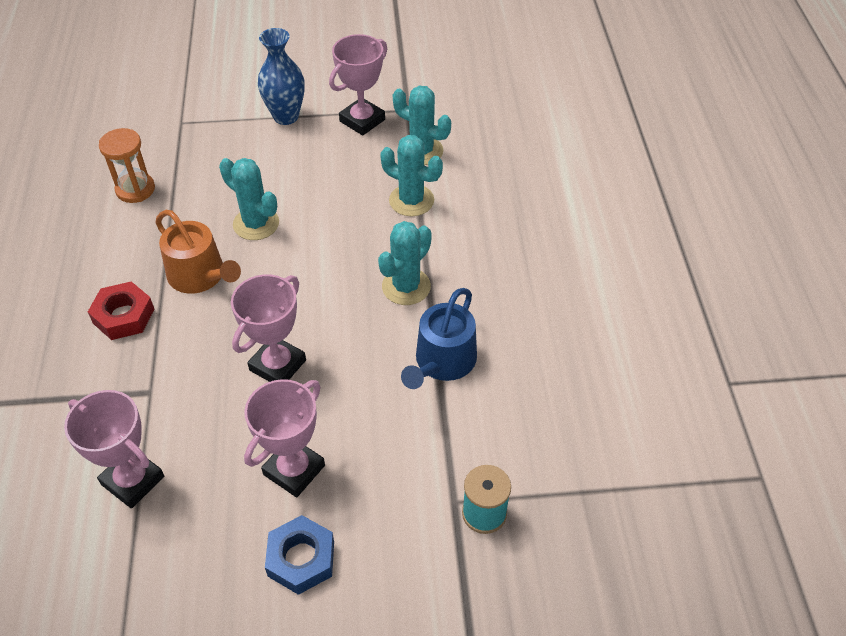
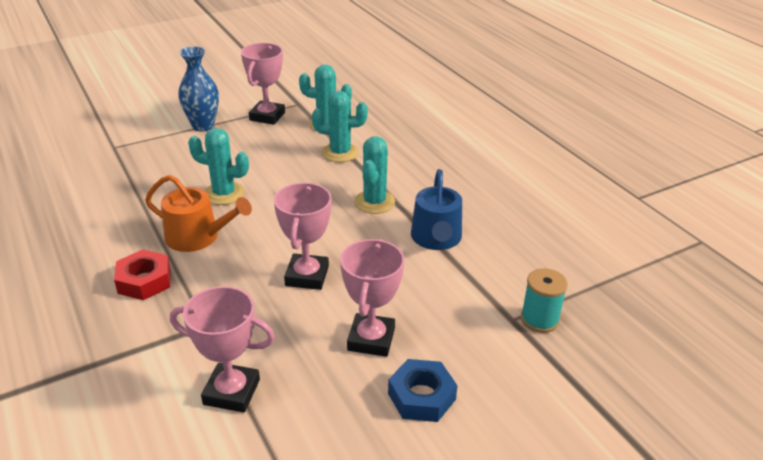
camera: 25 degrees left, 15 degrees down
orange hourglass [99,128,155,203] -> none

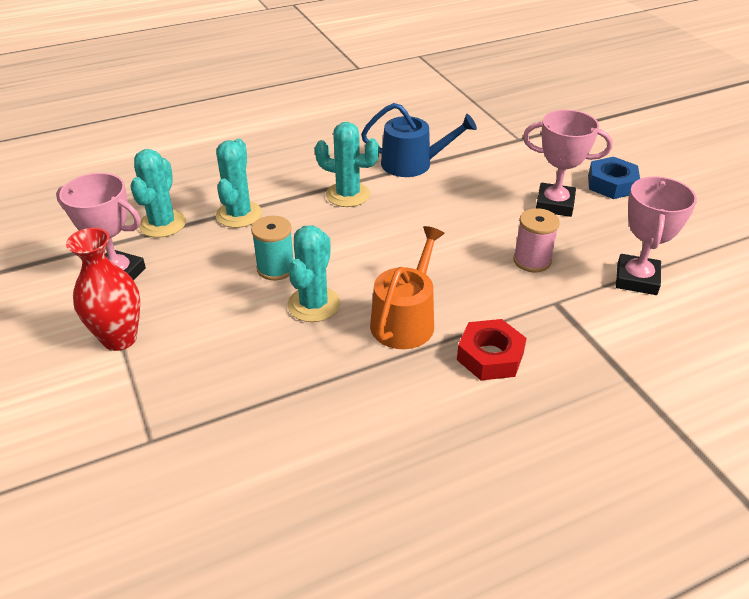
camera: 85 degrees left, 5 degrees up
blue vase [178,46,219,132] -> red vase [66,228,140,351]
pink trophy [274,183,332,290] -> none
turquoise spool [521,268,568,333] -> turquoise spool moved to [251,216,294,280]
none -> pink spool [513,208,560,272]

